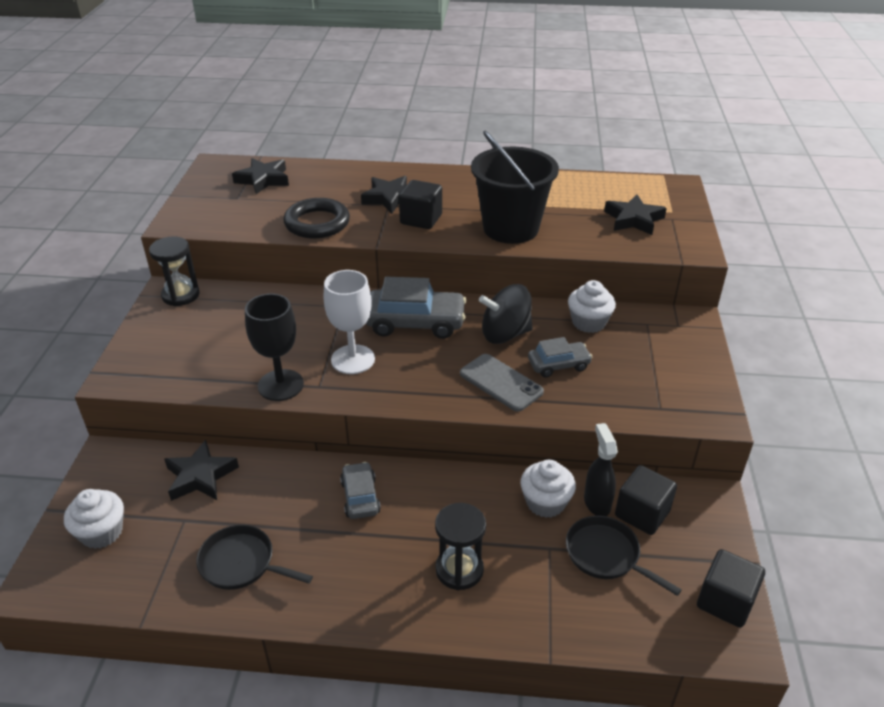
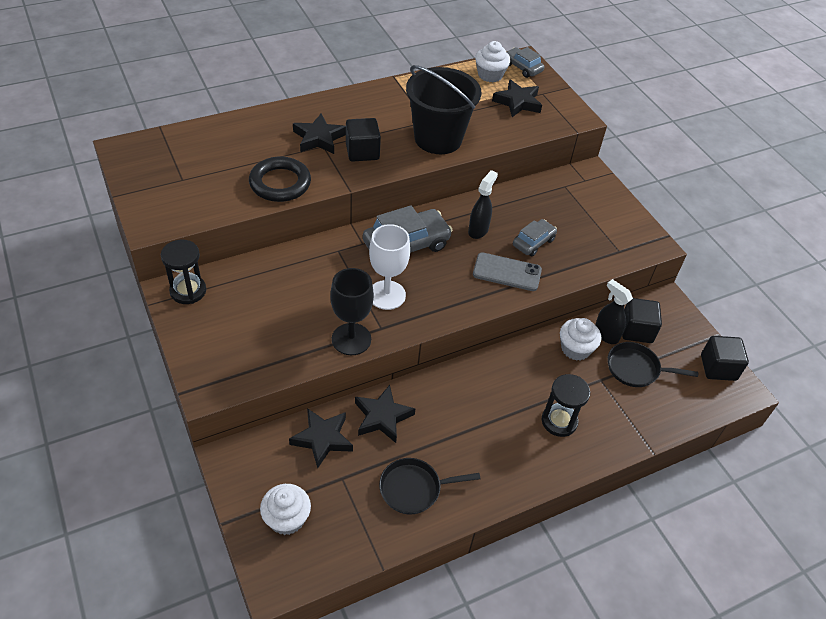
camera: 35 degrees left, 10 degrees up
black star [232,158,289,194] -> black star moved to [355,385,416,443]
grey car [340,462,381,519] -> grey car moved to [506,47,545,78]
black spinning top [479,284,533,344] -> black spray bottle [468,170,498,239]
white cupcake [568,280,616,333] -> white cupcake moved to [475,41,511,82]

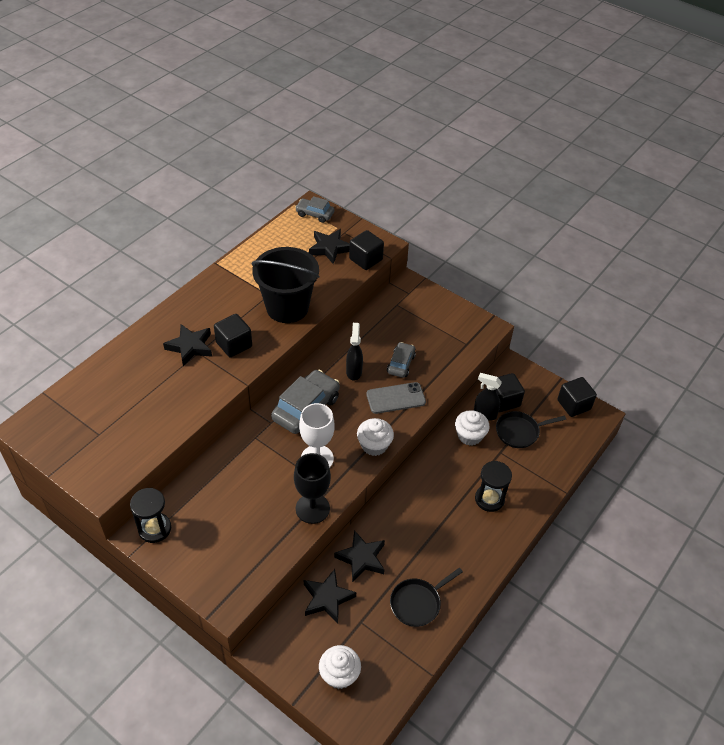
camera: 25 degrees left, 0 degrees up
black ring [249,156,311,202] -> none
white cupcake [475,41,511,82] -> white cupcake moved to [357,418,394,456]
none -> black cube [349,230,384,270]

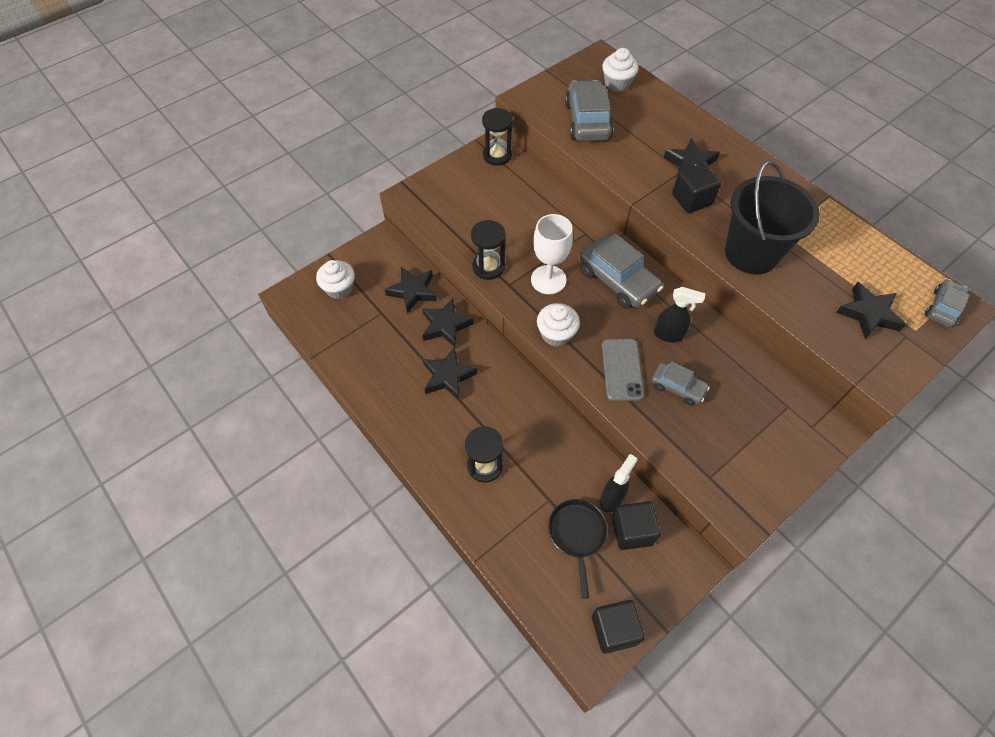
camera: 105 degrees right, 10 degrees up
black goblet [294,453,331,524] -> black hourglass [471,220,506,280]
black cube [349,230,384,270] -> none
black pan [390,568,463,627] -> none
white cupcake [455,410,489,446] -> white cupcake moved to [602,48,639,92]
none -> black star [423,347,477,400]
none -> grey car [565,80,613,142]

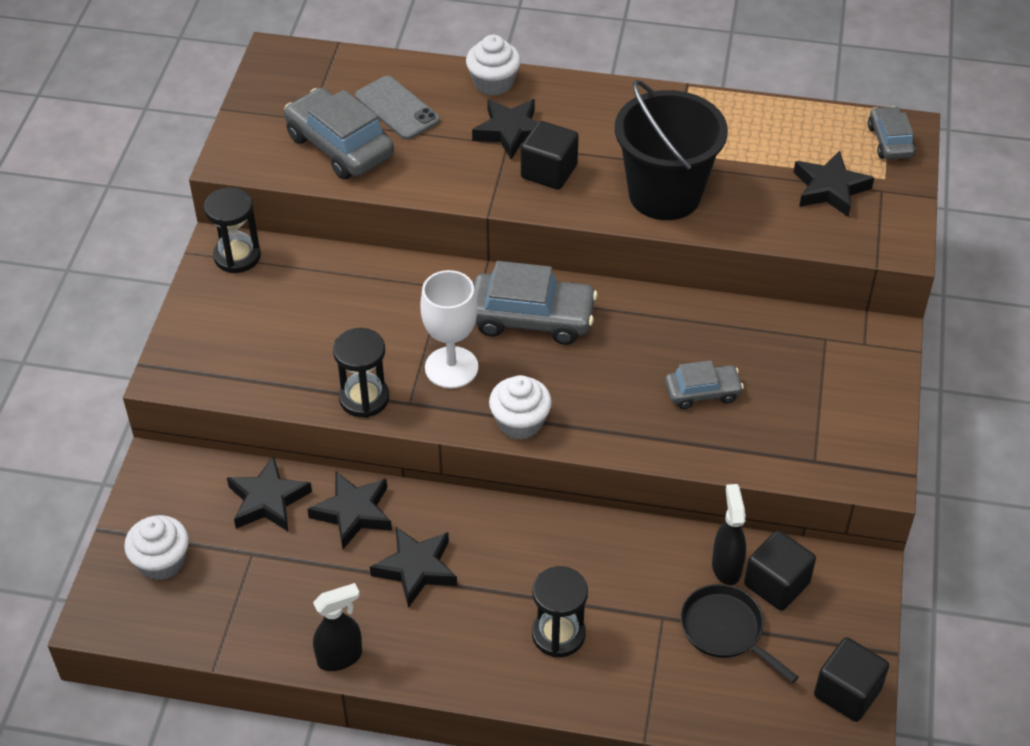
camera: 40 degrees left, 10 degrees down
white cupcake [602,48,639,92] -> white cupcake moved to [466,35,521,96]
grey phone [602,339,644,401] -> grey phone moved to [355,76,440,140]
black spray bottle [654,287,705,342] -> black spray bottle moved to [313,583,362,671]

